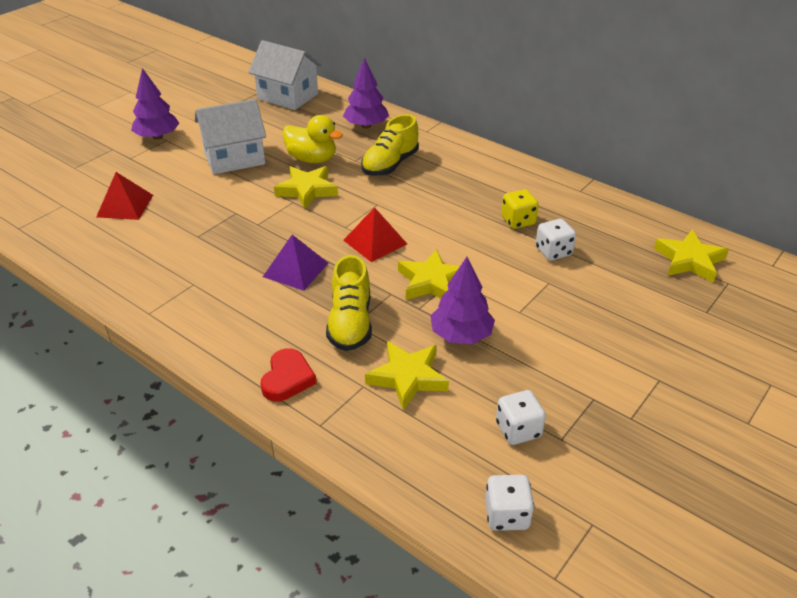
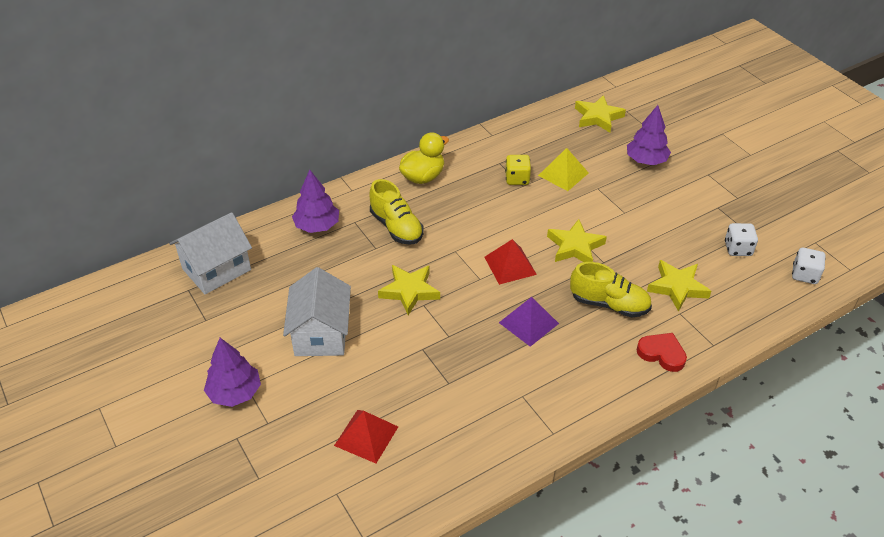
camera: 70 degrees left, 5 degrees up
yellow duck [282,115,343,163] -> yellow duck moved to [399,133,449,184]
purple tree [430,257,495,344] -> purple tree moved to [627,105,671,165]
white dice [536,219,576,261] -> yellow pyramid [538,148,589,191]

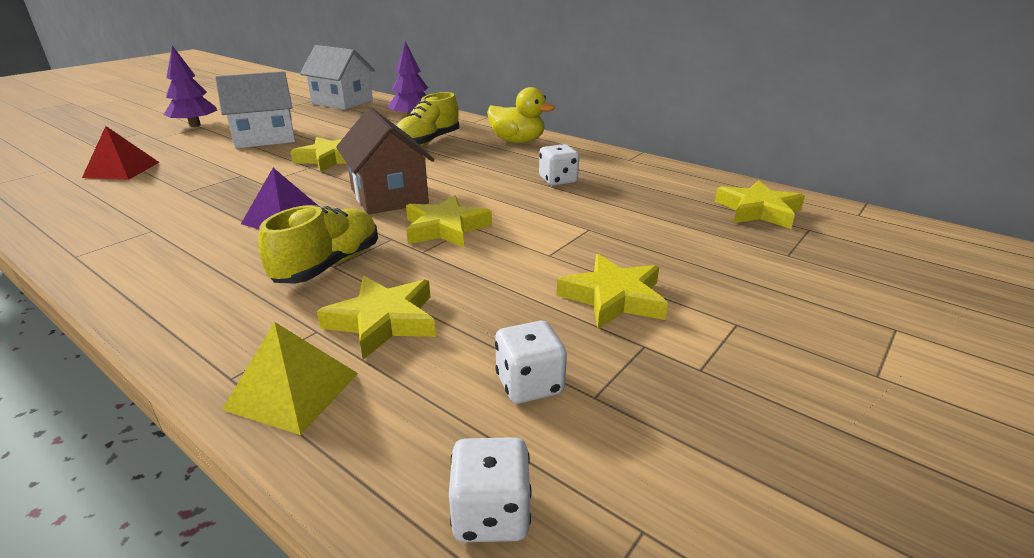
camera: 70 degrees right, 15 degrees down
red pyramid [484,239,537,285] -> brown house [336,107,434,215]
yellow dice [505,155,531,185] -> white dice [539,144,579,186]
yellow pyramid [538,148,589,191] -> yellow pyramid moved to [222,322,358,435]
yellow shoe [570,262,652,318] -> yellow shoe turned 150 degrees counterclockwise [258,205,378,284]
purple tree [627,105,671,165] -> none
red heart [637,333,687,372] -> none
none -> yellow star [557,254,668,329]

